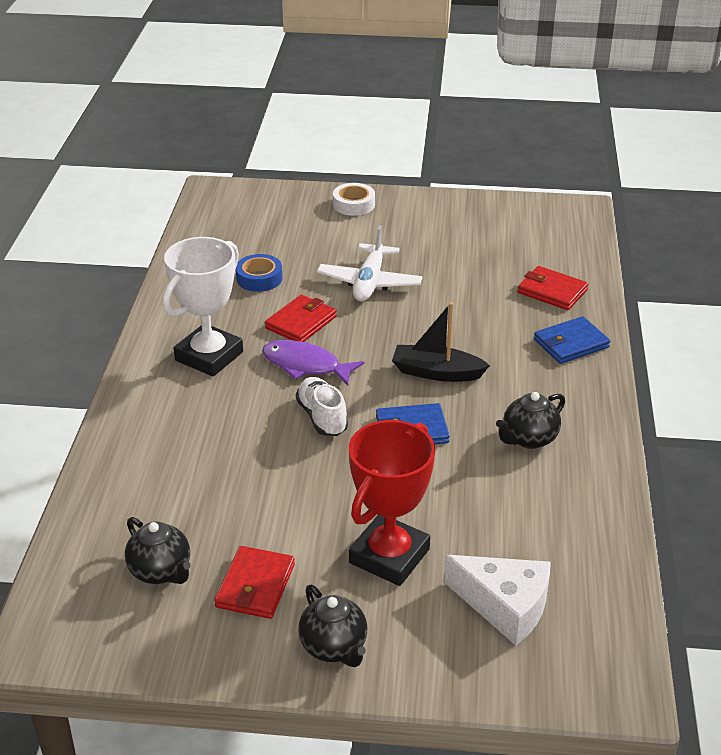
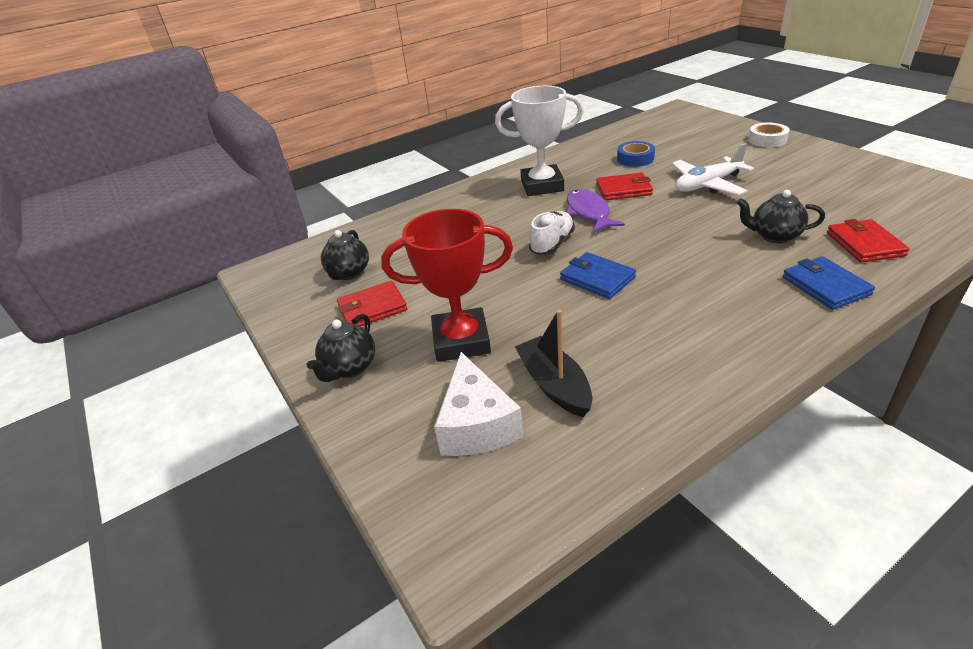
camera: 55 degrees right, 0 degrees up
black boat [392,302,490,382] -> black boat moved to [515,310,593,417]
black teapot [496,392,565,449] -> black teapot moved to [737,190,825,243]
blue wallet [534,316,610,364] -> blue wallet turned 45 degrees clockwise [783,256,875,310]

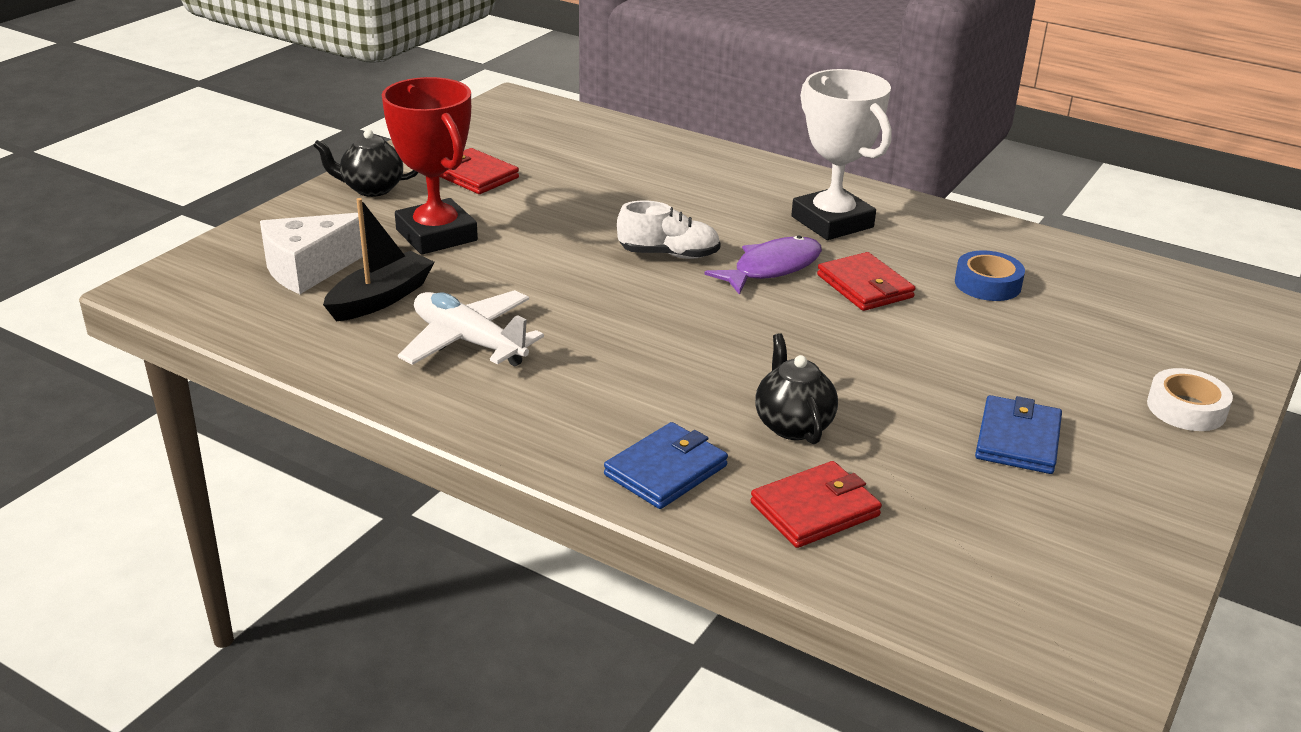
camera: 60 degrees right, 5 degrees down
black teapot [321,230,369,280] -> none
blue wallet [560,252,636,299] -> blue wallet moved to [975,395,1062,474]
white plane [672,143,754,195] -> white plane moved to [398,290,544,366]

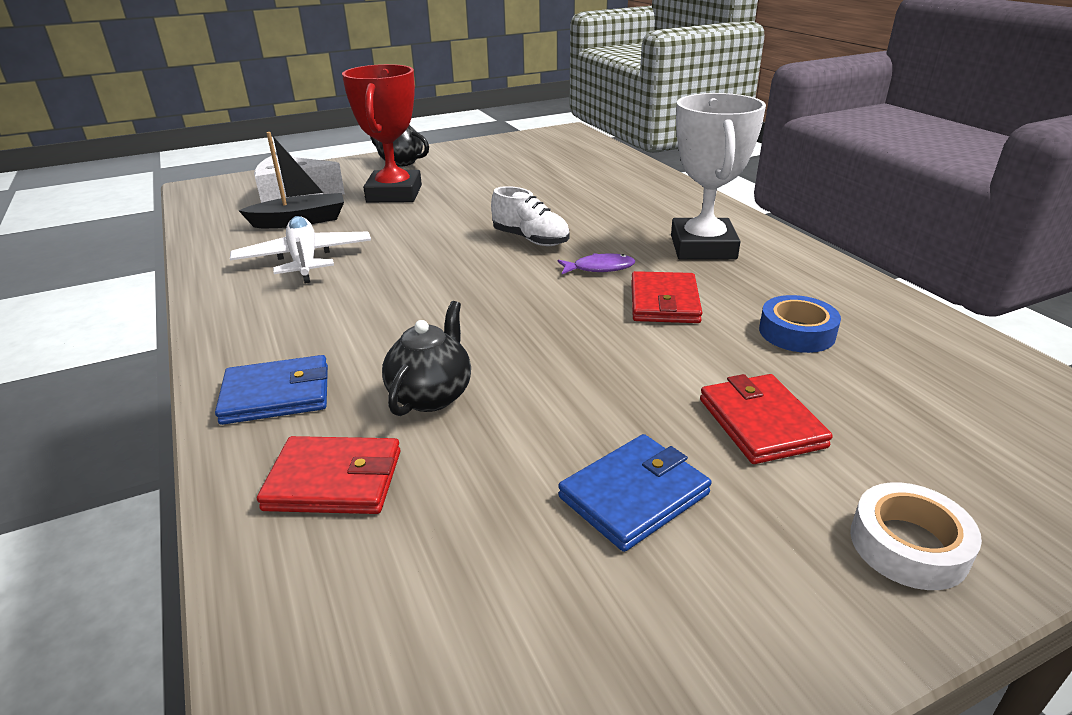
camera: 35 degrees right, 0 degrees up
red wallet [439,148,519,194] -> red wallet moved to [700,374,833,464]
purple fish [704,236,822,295] -> purple fish [558,253,635,274], size x0.61

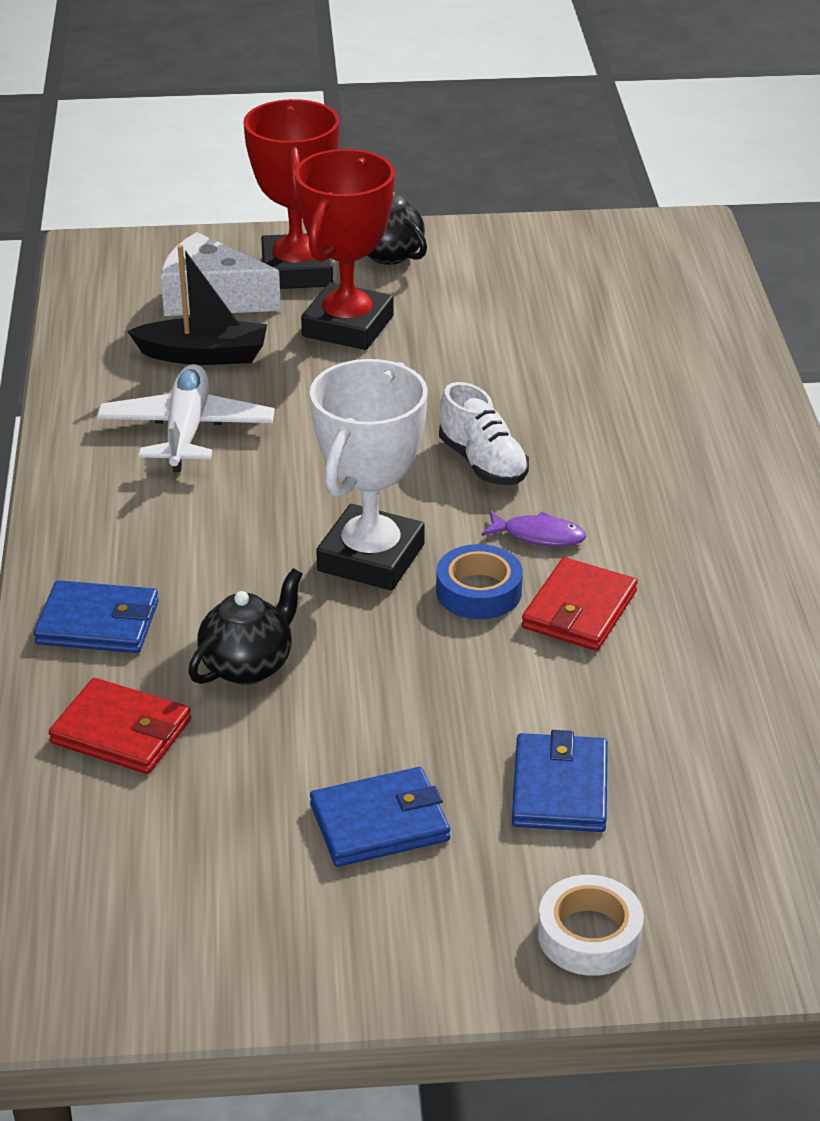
camera: 20 degrees right, 5 degrees up
white trophy [671,93,766,259] -> white trophy moved to [310,359,428,590]
red wallet [700,374,833,464] -> blue wallet [512,730,608,832]
blue tape [759,295,841,353] -> blue tape moved to [436,544,523,619]
none -> red trophy [243,99,339,289]

